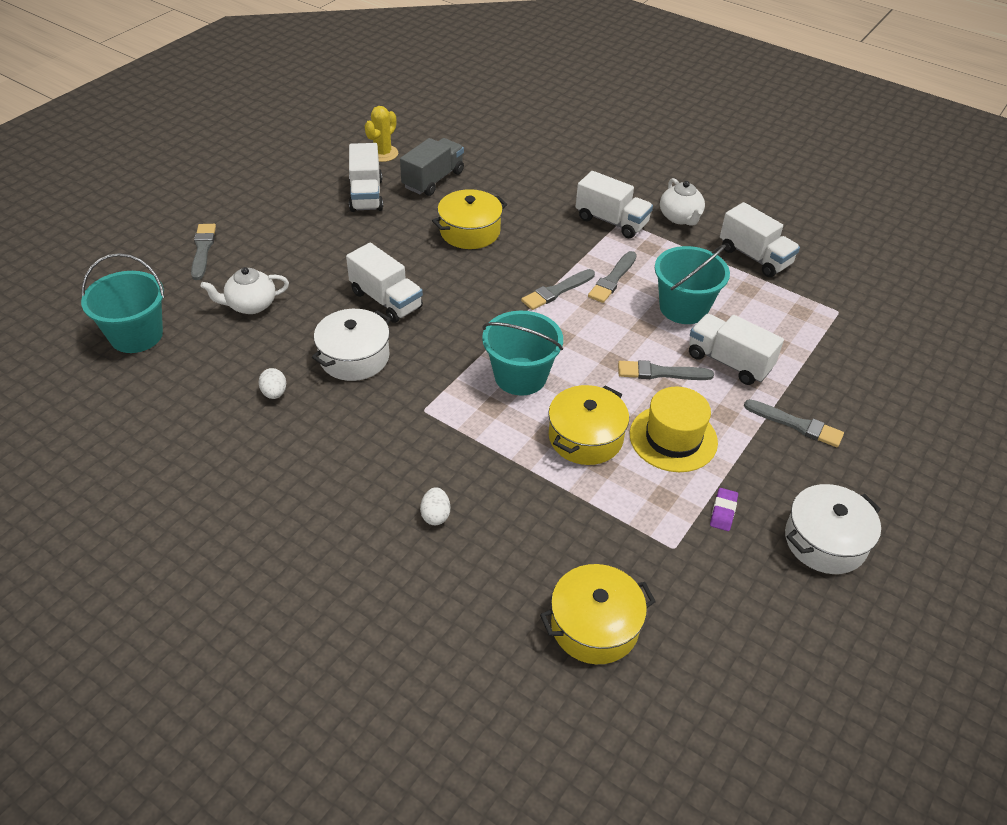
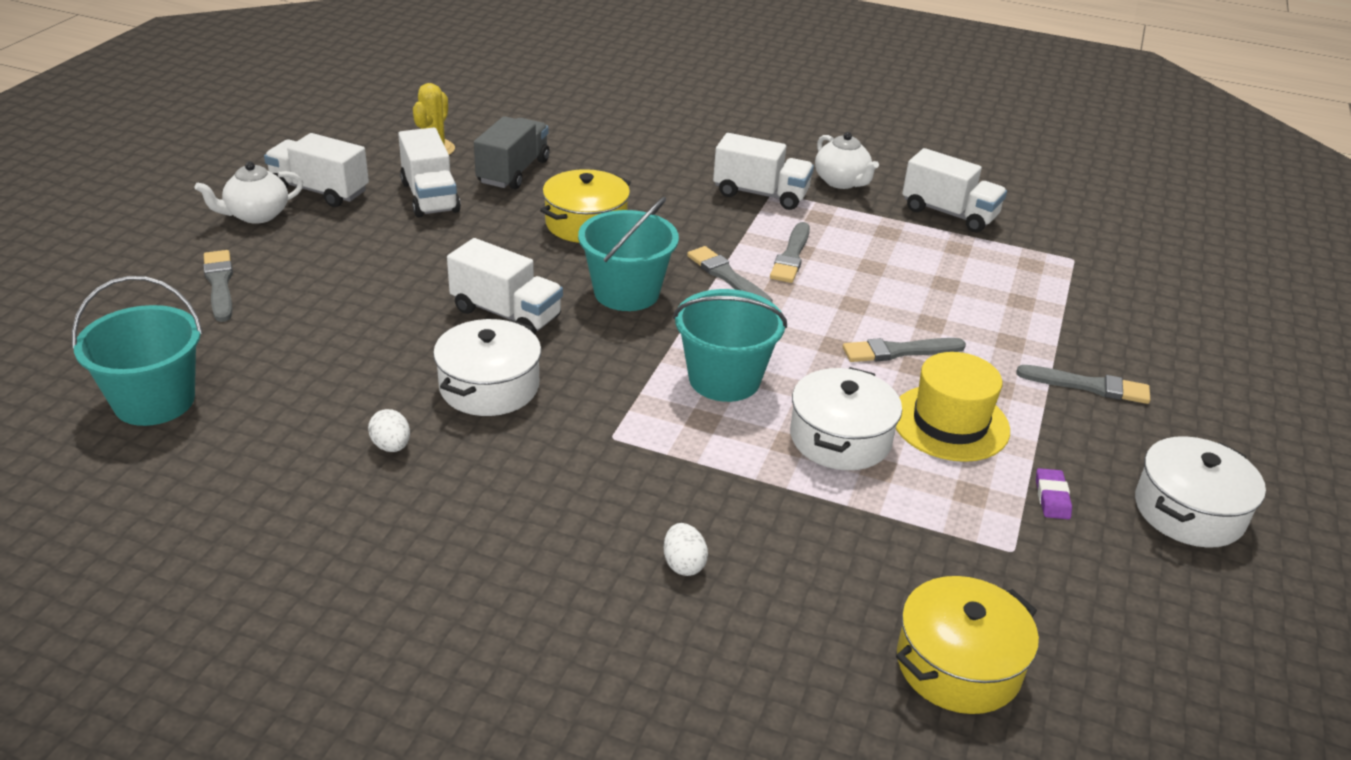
camera: 15 degrees left, 10 degrees down
white teapot [201,267,289,314] -> white teapot moved to [195,162,303,224]
grey brush [521,269,595,310] -> grey brush turned 105 degrees clockwise [687,246,773,302]
yellow pot [548,385,629,465] -> white pot [790,367,902,470]
turquoise bucket [655,245,730,324] -> turquoise bucket moved to [578,197,679,311]
white truck [689,314,784,385] -> white truck moved to [264,133,369,207]

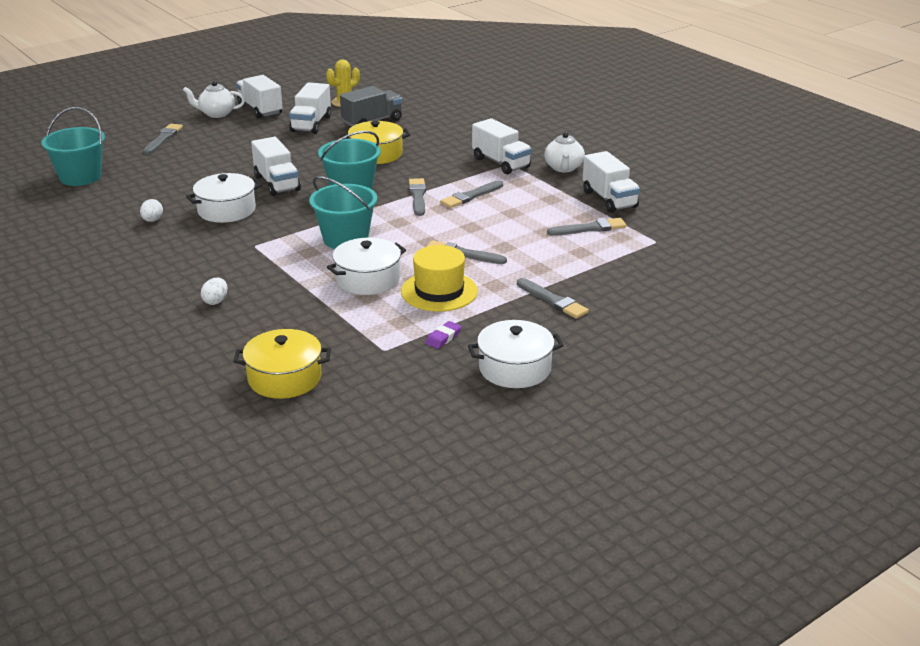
camera: 35 degrees right, 5 degrees down
none -> grey brush [547,218,627,236]

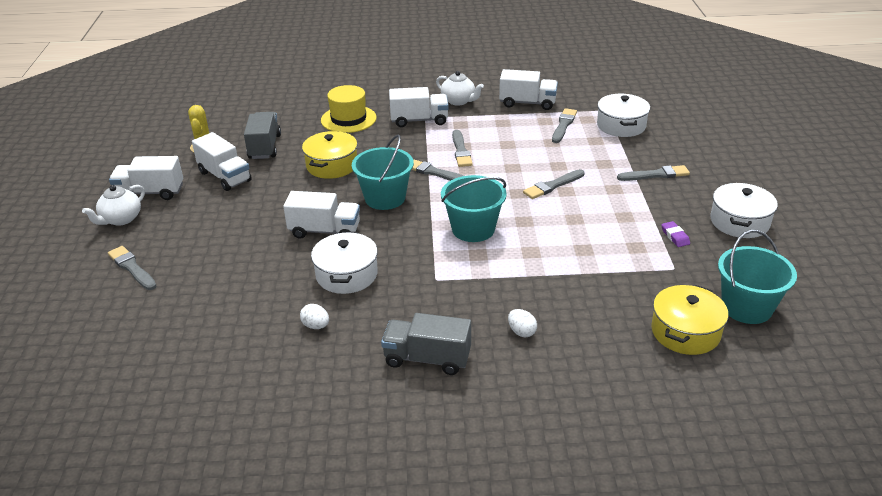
camera: 55 degrees left, 5 degrees up
turquoise bucket [41,107,105,186] -> turquoise bucket moved to [718,230,797,324]
white pot [327,238,406,295] -> white pot moved to [597,94,650,137]
yellow hat [401,245,478,312] -> yellow hat moved to [321,85,377,133]
none -> grey truck [381,313,471,375]

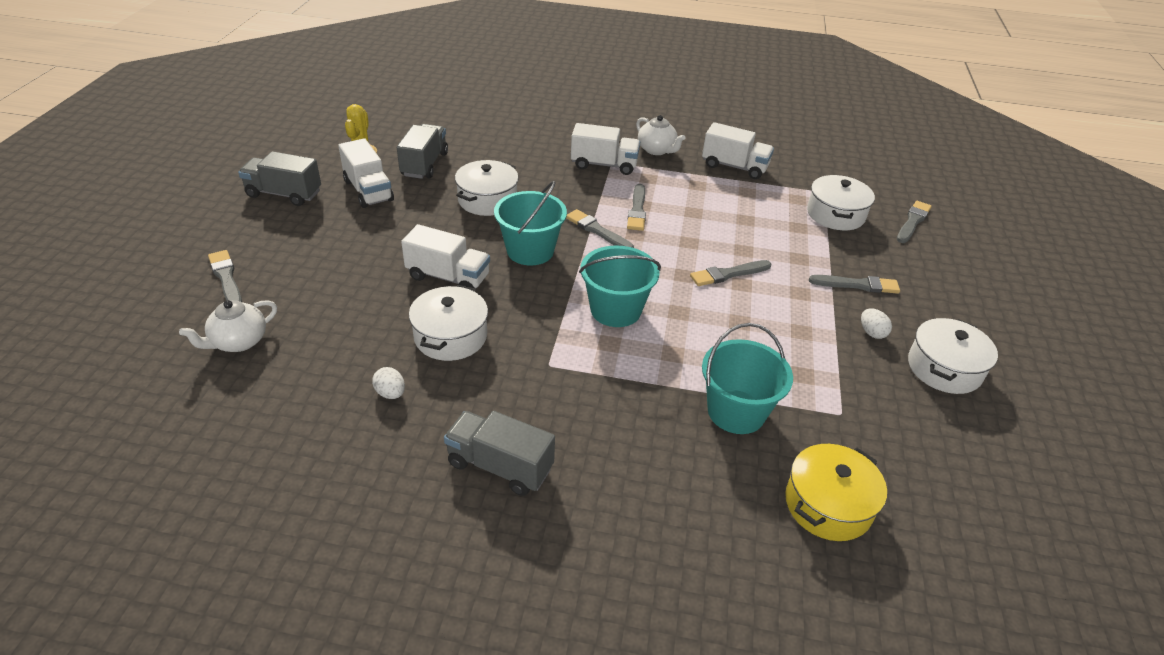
camera: 10 degrees right, 5 degrees up
white teapot [82,185,145,226] -> white teapot moved to [179,300,277,352]
white truck [109,156,183,200] -> grey truck [238,151,321,206]
yellow pot [302,131,358,179] -> white pot [455,160,519,216]
yellow hat [321,85,377,133] -> none
white egg [508,309,537,337] -> white egg moved to [861,308,892,339]
grey brush [552,108,577,143] -> grey brush moved to [897,201,932,243]
purple eraser [661,221,690,247] -> none
turquoise bucket [718,230,797,324] -> turquoise bucket moved to [702,323,793,434]

